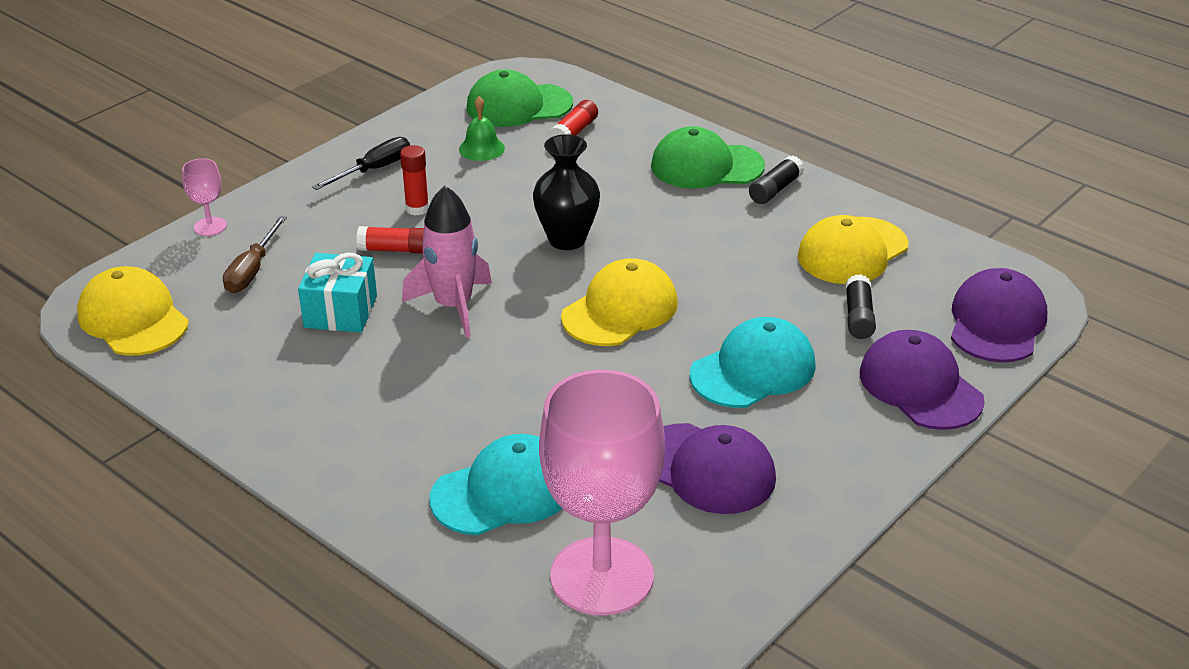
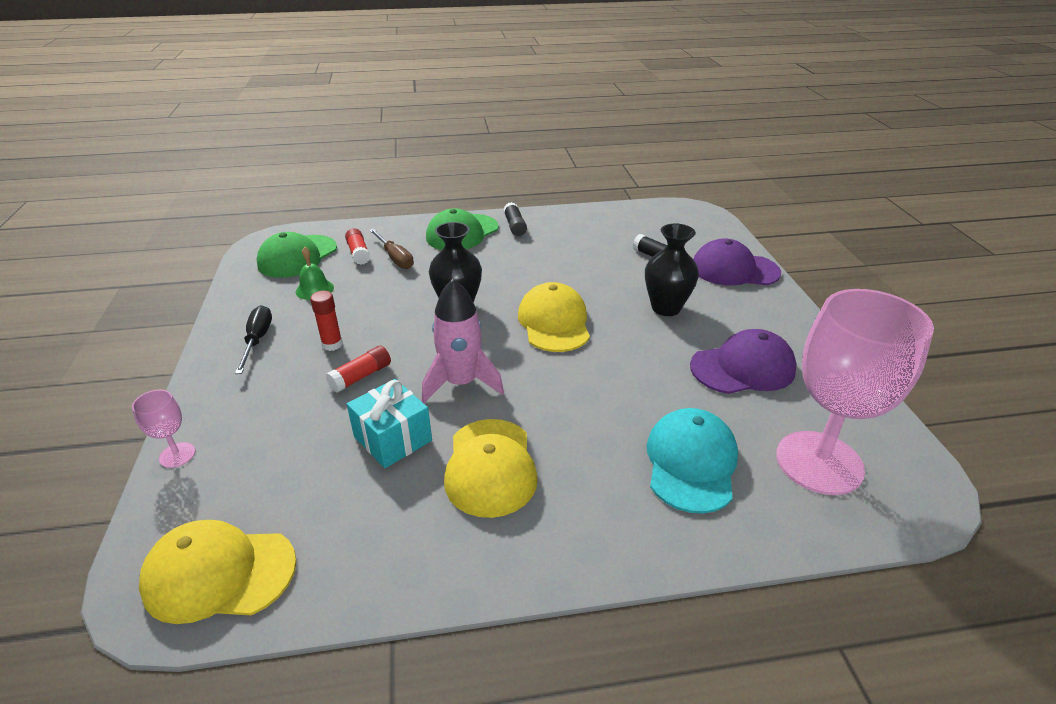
camera: 50 degrees left, 0 degrees up
brown screwdriver [223,216,287,293] -> brown screwdriver moved to [369,229,414,269]
turquoise cap [690,317,816,408] -> black vase [645,223,699,316]
yellow cap [798,215,908,284] -> yellow cap moved to [444,419,538,518]
purple cap [951,268,1047,362] -> none

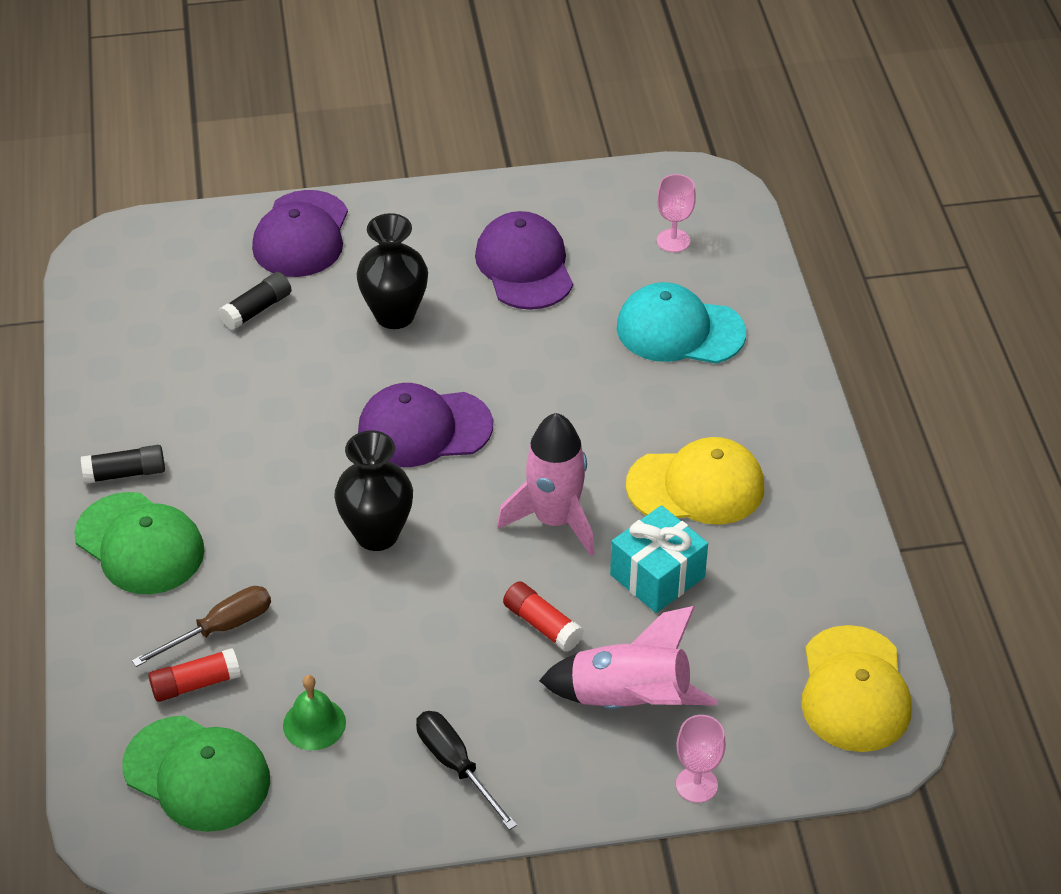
camera: 90 degrees left, 10 degrees up
black screwdriver [235,305,272,374] -> black screwdriver turned 60 degrees clockwise [416,711,517,830]
red glue stick [310,290,343,351] -> none
yellow cap [518,282,590,352] -> purple cap [358,383,493,467]
pink goblet [776,289,934,495] -> pink goblet [657,174,696,252], size x0.41
none -> pink rocket [539,606,718,710]

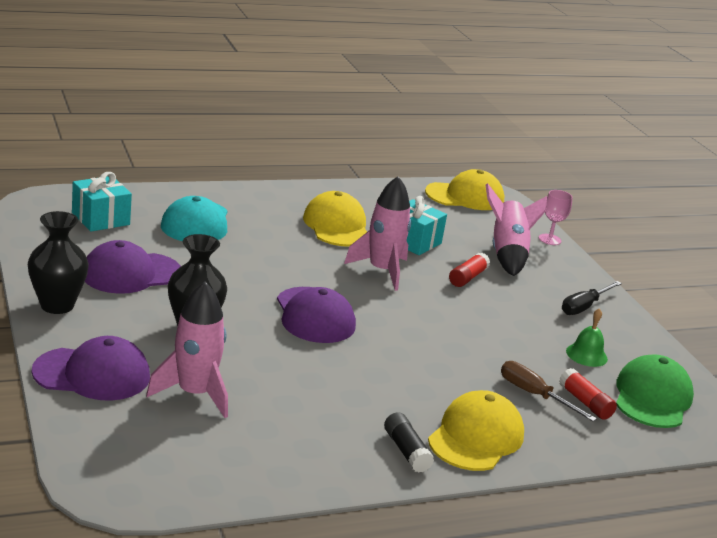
camera: 105 degrees left, 20 degrees down
green cap [74,492,205,594] -> yellow cap [428,390,524,471]
black glue stick [219,272,292,330] -> pink rocket [146,282,228,418]
black vase [334,430,413,551] -> black vase moved to [28,211,88,314]
pink goblet [657,174,696,252] -> turquoise gift [72,172,132,232]

